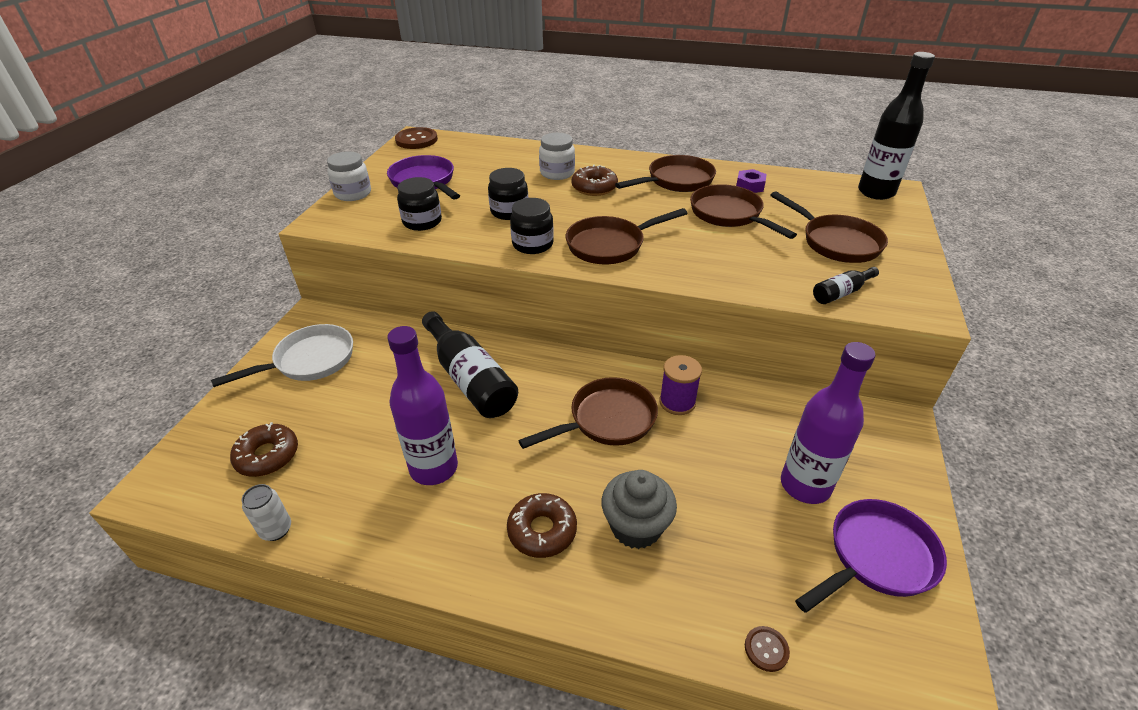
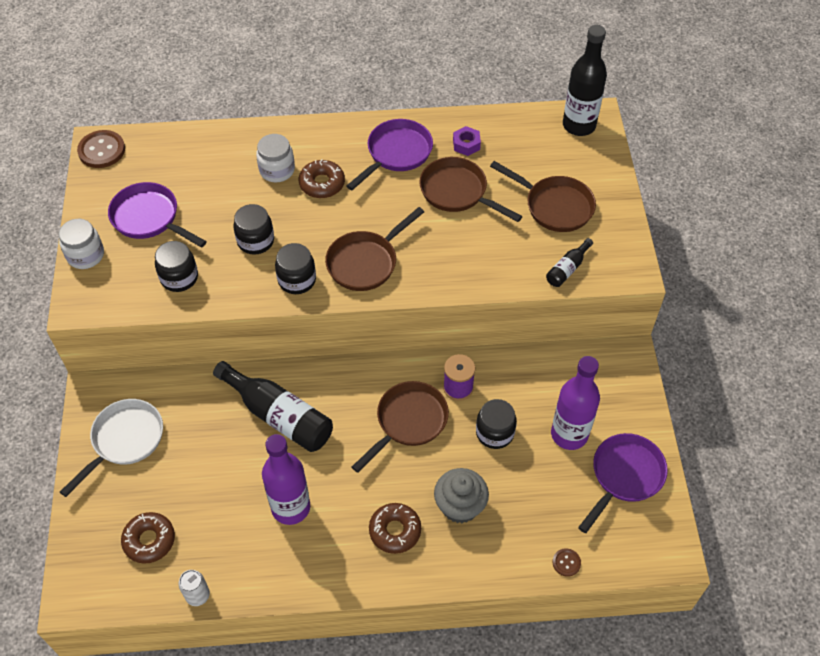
camera: 20 degrees left, 15 degrees up
brown pan [615,155,716,192] -> purple pan [347,119,433,190]
none -> black jar [476,399,517,449]

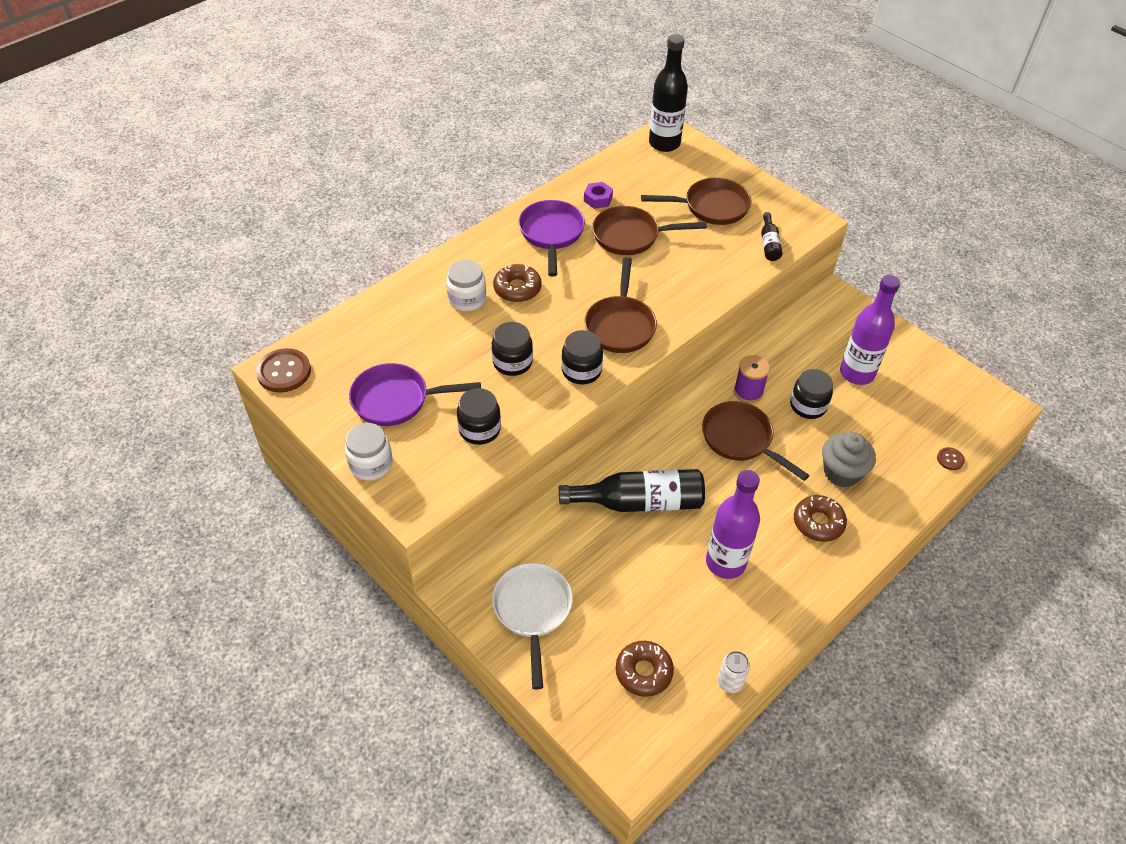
camera: 40 degrees left, 5 degrees down
brown pan [352,381,449,473] -> brown pan turned 45 degrees counterclockwise [702,401,809,481]
purple pan [578,433,668,533] -> none

